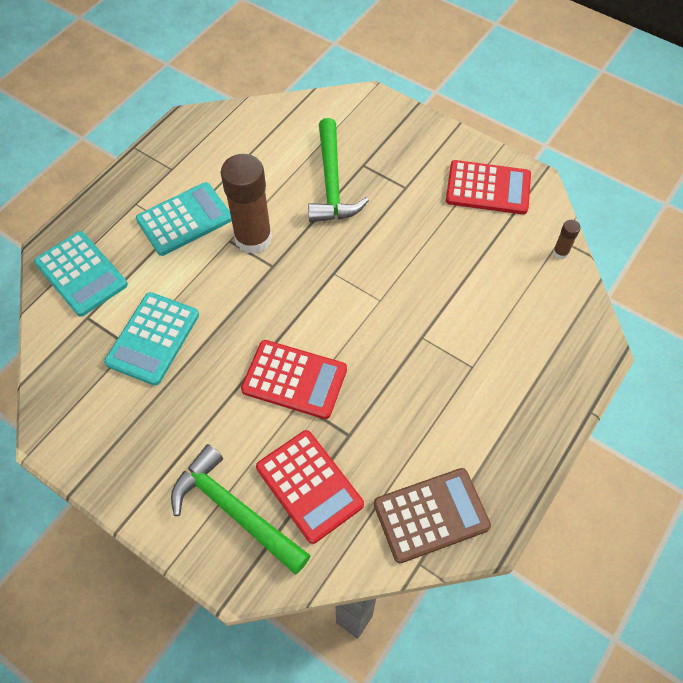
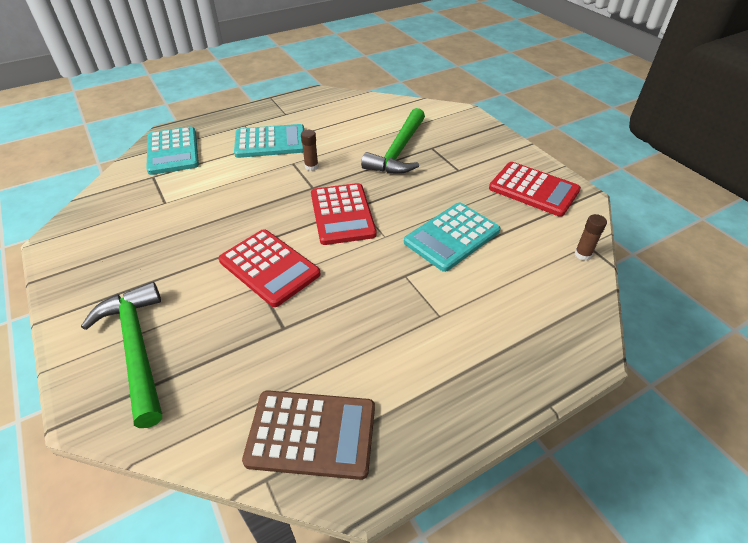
camera: 25 degrees right, 15 degrees down
turquoise calculator [104,292,199,386] -> turquoise calculator moved to [404,202,500,272]
brown glue stick [221,154,272,254] -> brown glue stick [301,130,319,171], size x0.42
red calculator [256,430,364,544] -> red calculator moved to [311,183,377,245]

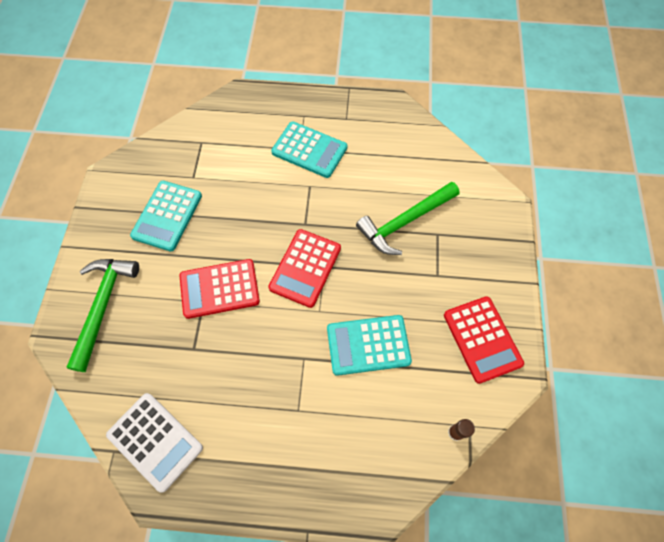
camera: 35 degrees right, 20 degrees up
turquoise calculator [146,127,199,175] -> turquoise calculator moved to [130,181,202,251]
red calculator [218,229,321,307] -> red calculator turned 90 degrees clockwise [180,259,260,319]
brown calculator [242,390,375,480] -> white calculator [106,393,203,492]
brown glue stick [301,130,319,171] -> none

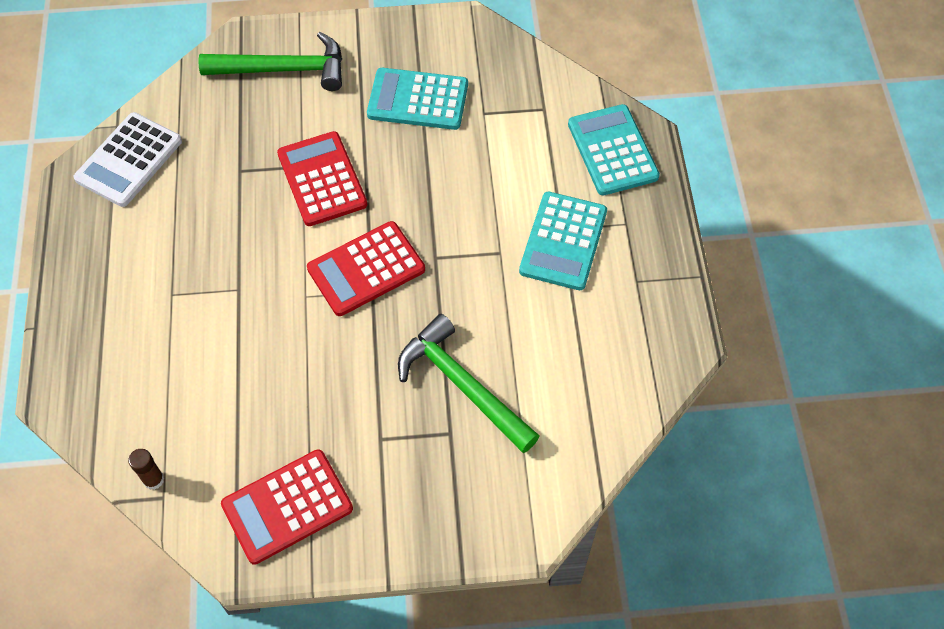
camera: 80 degrees right, 5 degrees down
red calculator [268,229,341,308] -> red calculator turned 45 degrees counterclockwise [307,221,425,316]
turquoise calculator [327,315,412,376] -> turquoise calculator moved to [568,104,660,195]

